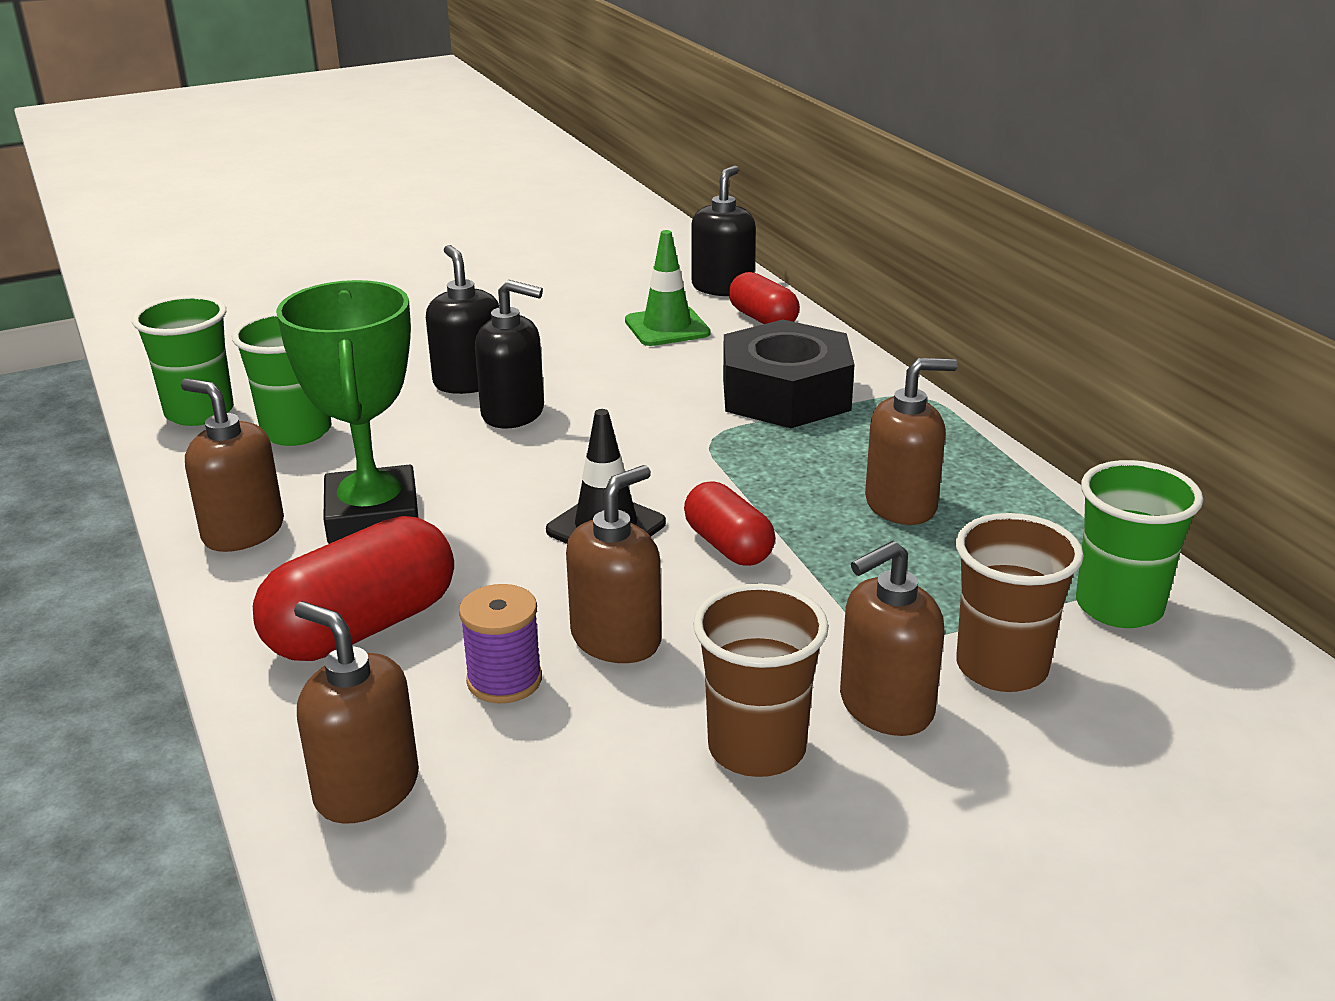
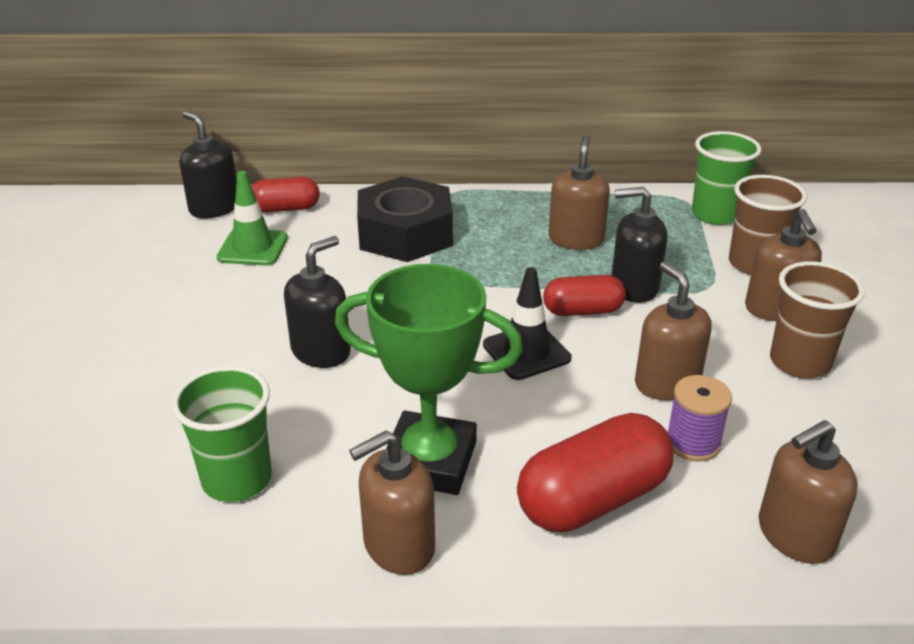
camera: 65 degrees left, 5 degrees up
green cup [132,295,234,426] -> none
red capsule [253,516,454,661] -> red capsule turned 75 degrees clockwise [517,413,674,532]
black soap dispenser [426,245,499,394] -> black soap dispenser moved to [611,187,667,303]

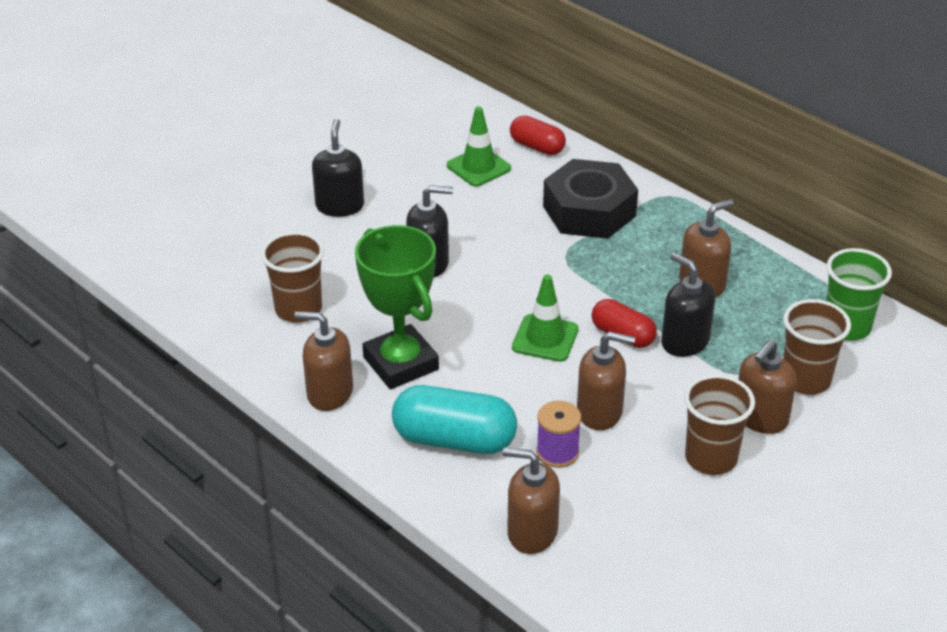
camera: 45 degrees right, 5 degrees up
green cup [171,366,272,502] -> brown cup [261,232,324,323]
black soap dispenser [180,111,237,219] -> black soap dispenser moved to [312,119,364,217]
black traffic cone [483,267,571,380] -> green traffic cone [512,274,579,362]
red capsule [517,413,674,532] -> turquoise capsule [392,385,517,454]
brown soap dispenser [635,261,712,400] -> brown soap dispenser turned 75 degrees clockwise [577,332,635,430]

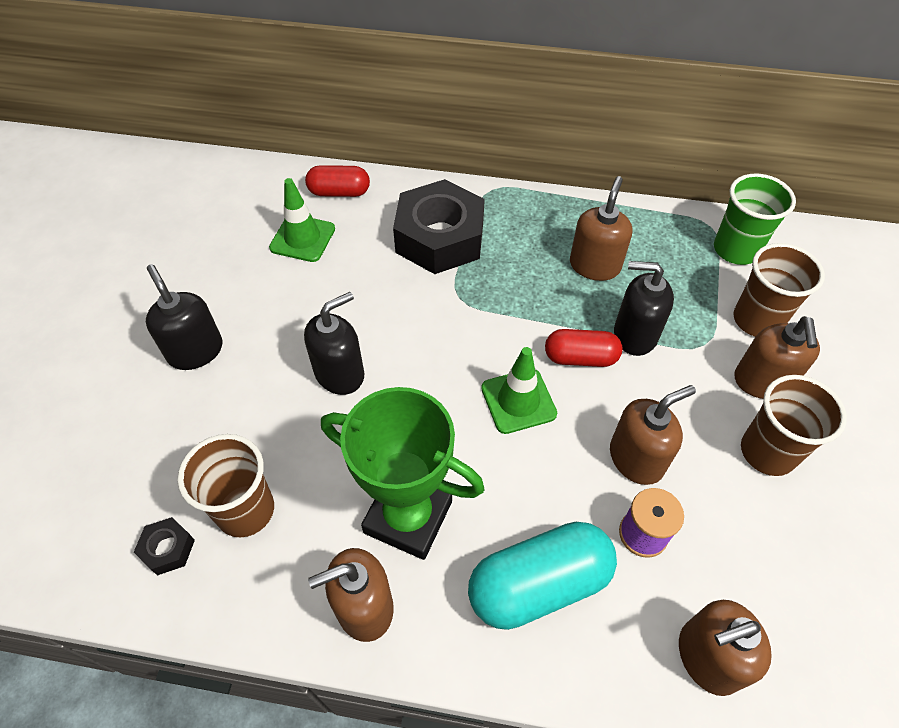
camera: 35 degrees left, 15 degrees up
none -> black nut [134,517,195,576]

